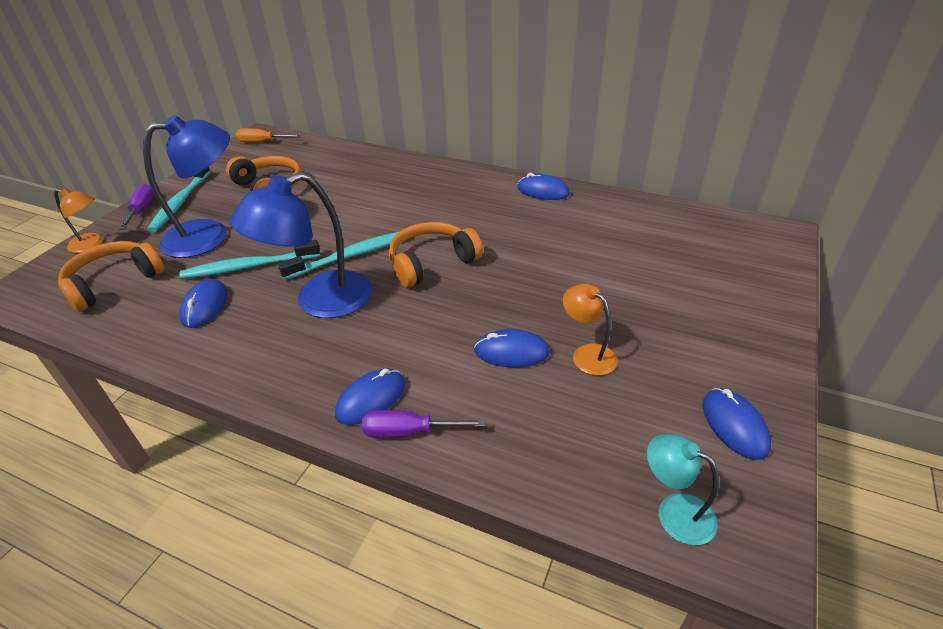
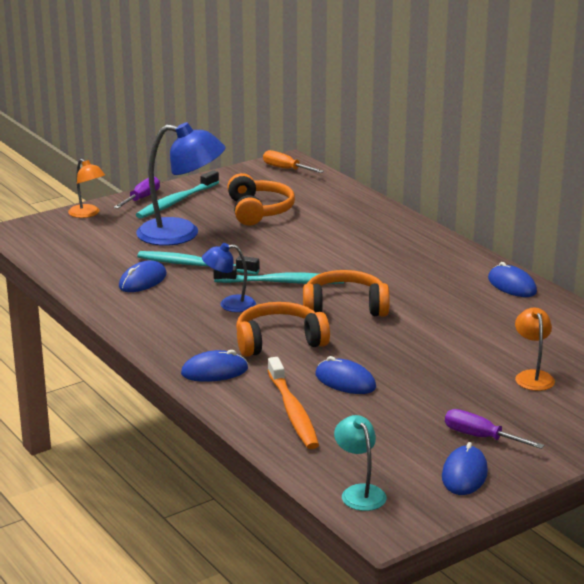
camera: 30 degrees right, 15 degrees down
orange headphones [58,241,165,312] -> orange headphones moved to [236,302,330,357]
blue lamp [230,172,372,318] -> blue lamp [202,243,256,312], size x0.52
purple screwdriver [361,410,485,438] -> purple screwdriver moved to [445,409,544,449]
orange lamp [563,284,618,376] -> orange lamp moved to [515,308,555,391]
none -> orange toothbrush [267,357,319,449]

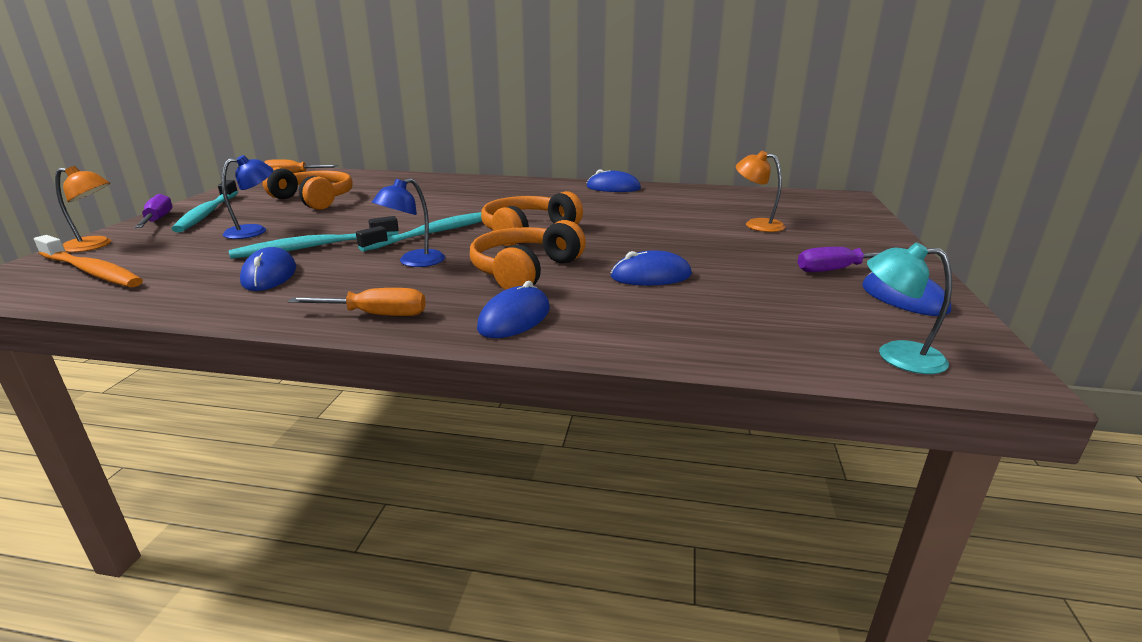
camera: 45 degrees left, 0 degrees up
blue lamp [136,122,226,246] -> blue lamp [222,155,273,239], size x0.52
orange toothbrush [267,357,319,449] -> orange toothbrush moved to [34,235,143,287]
none -> orange screwdriver [288,288,426,316]

